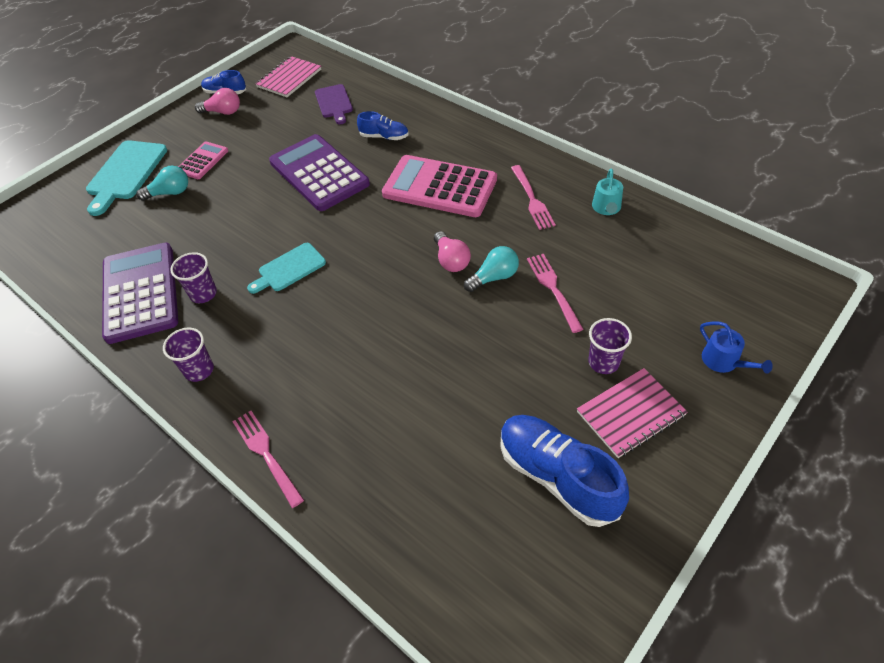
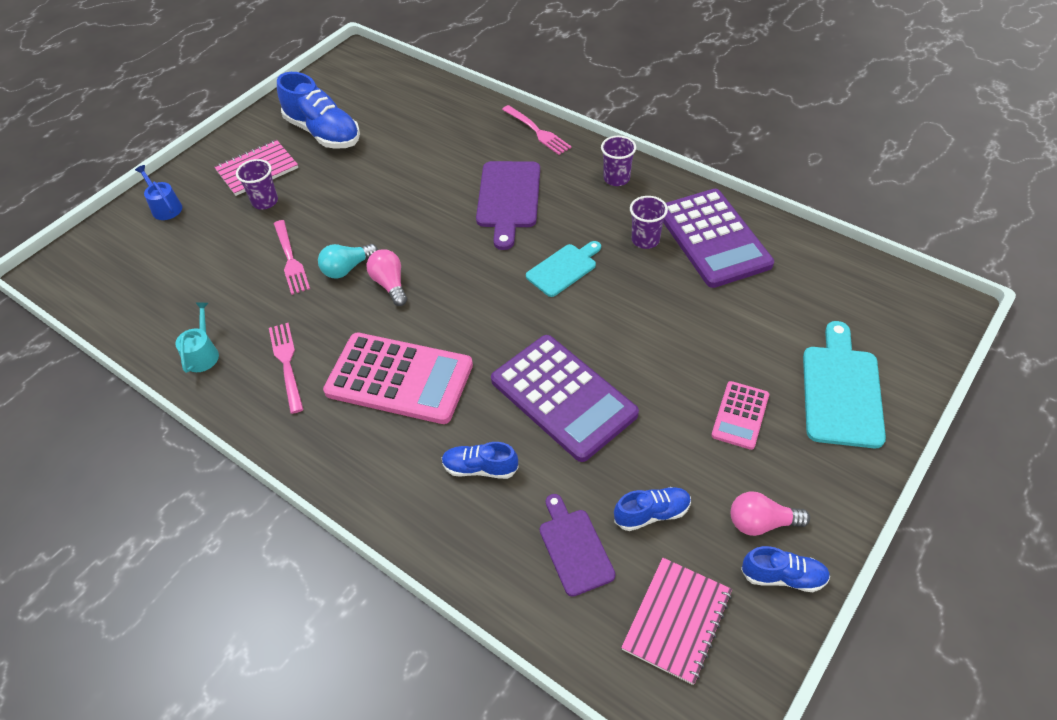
camera: 175 degrees right, 0 degrees up
turquoise light bulb [136,166,188,201] -> none
none -> purple cutting board [476,161,540,250]
none -> blue shoe [614,487,691,531]

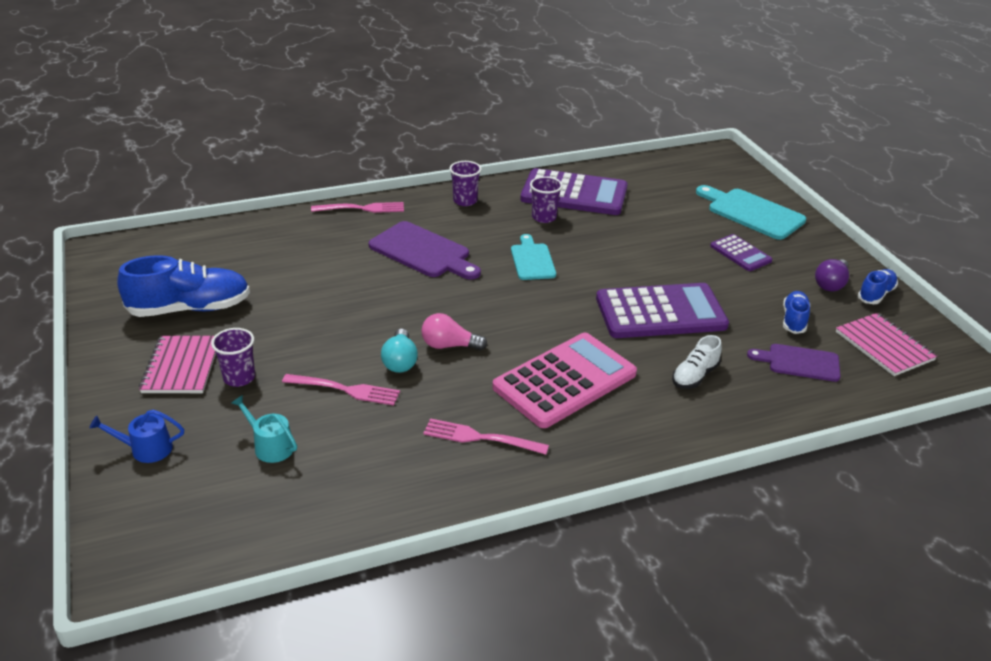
camera: 60 degrees left, 15 degrees down
turquoise watering can [175,302,219,373] -> turquoise watering can moved to [231,395,297,463]
blue shoe [442,442,519,479] -> white shoe [672,335,722,389]
pink calculator [711,381,769,450] -> purple calculator [710,234,772,271]
pink light bulb [731,491,810,536] -> purple light bulb [815,259,849,291]

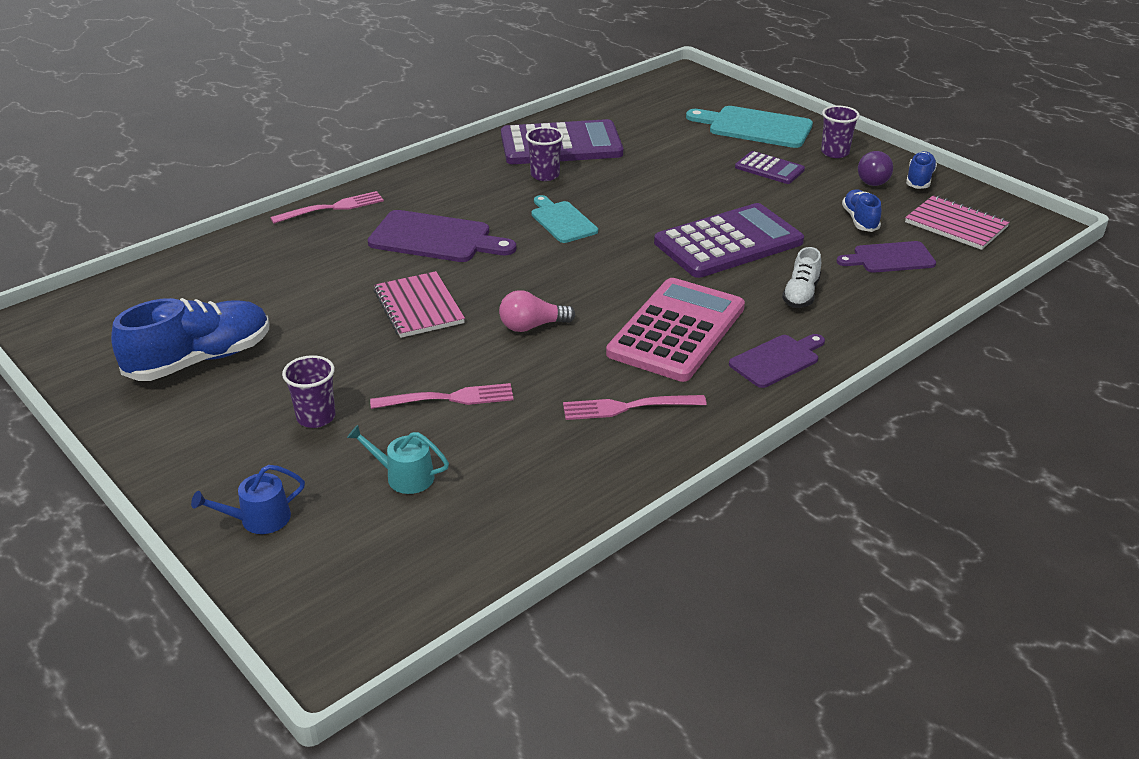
camera: 20 degrees left, 0 degrees up
pink notebook [139,336,216,393] -> pink notebook moved to [374,271,465,338]
turquoise light bulb [381,329,418,373] -> none
purple cup [450,161,482,206] -> purple cup moved to [821,105,860,158]
none -> purple cutting board [729,334,825,388]

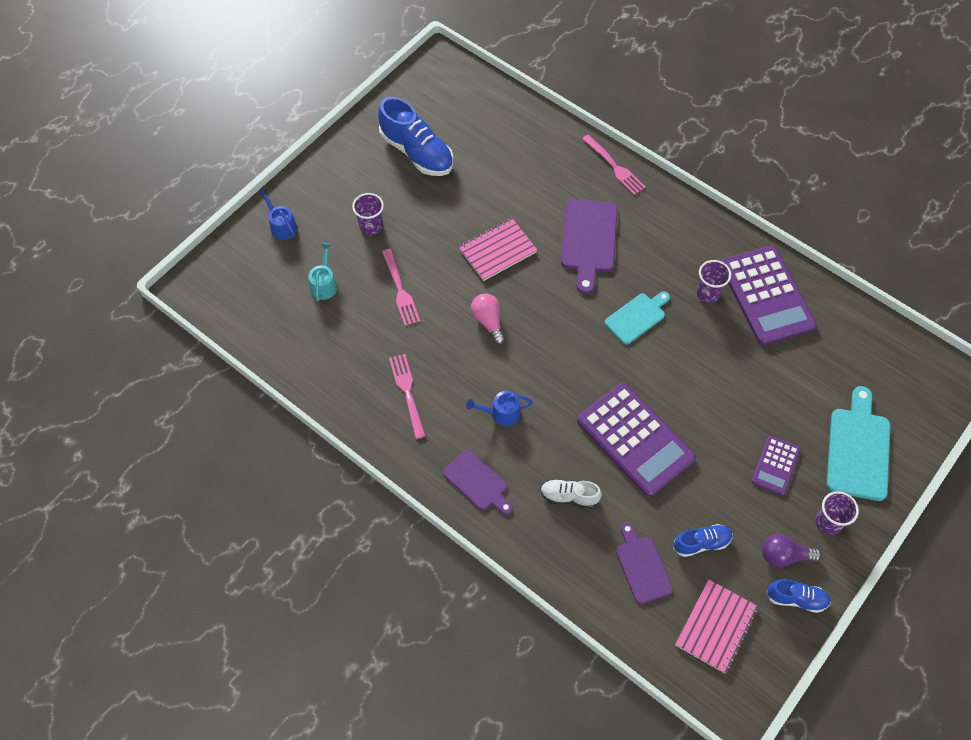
camera: 80 degrees right, 25 degrees up
pink calculator [606,278,745,382] -> blue watering can [466,391,533,426]

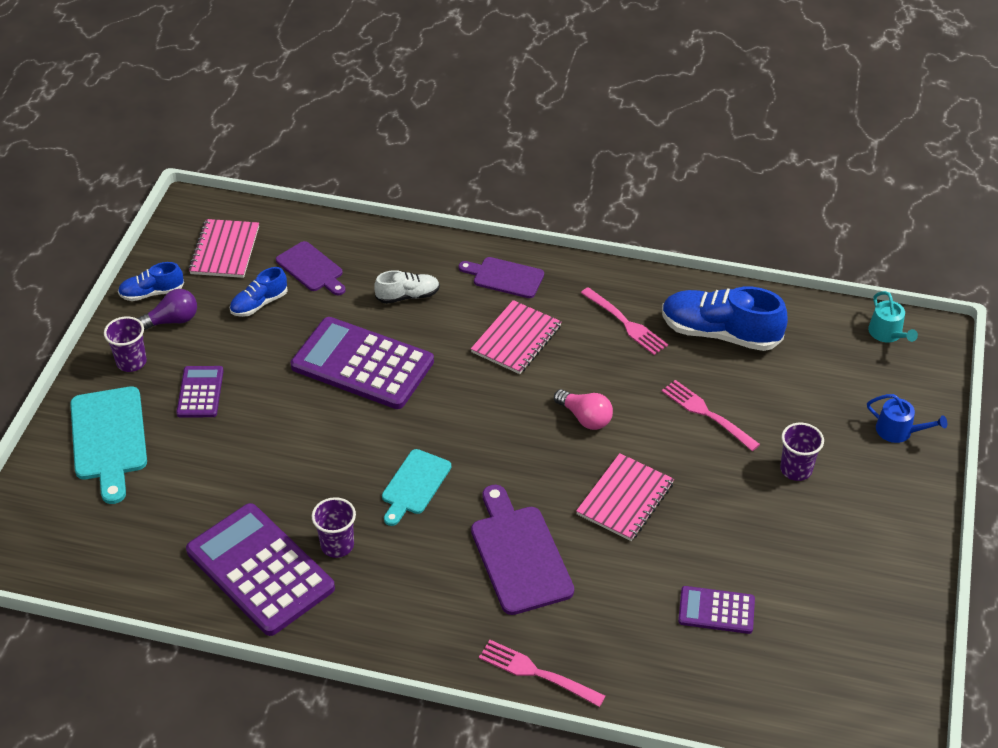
camera: 155 degrees right, 15 degrees down
turquoise watering can [308,243,337,301] -> turquoise watering can moved to [868,291,918,343]
blue shoe [378,97,453,176] -> blue shoe moved to [662,287,788,351]
blue watering can [466,391,533,426] -> pink notebook [471,300,562,374]
none -> purple calculator [678,586,755,634]

